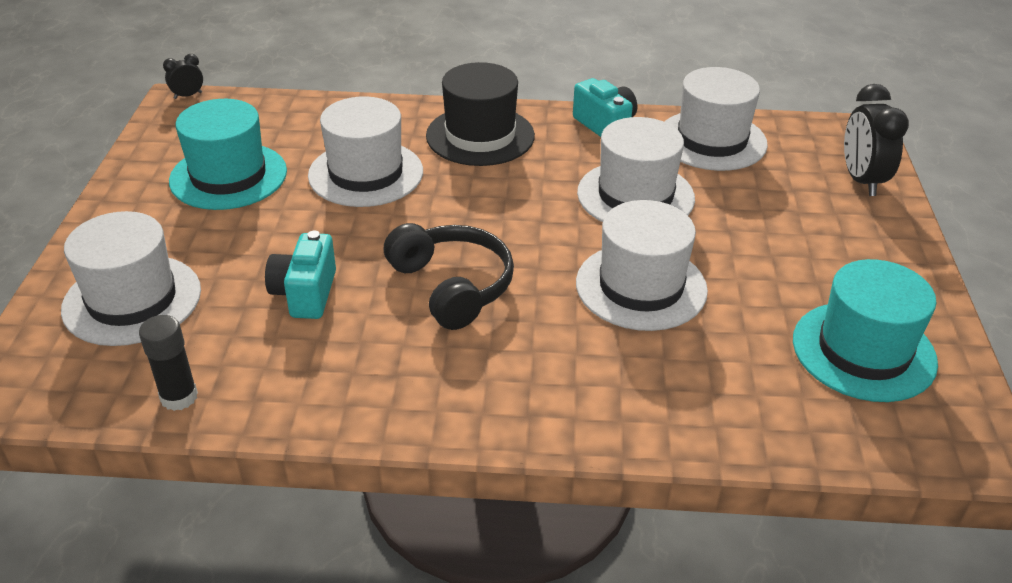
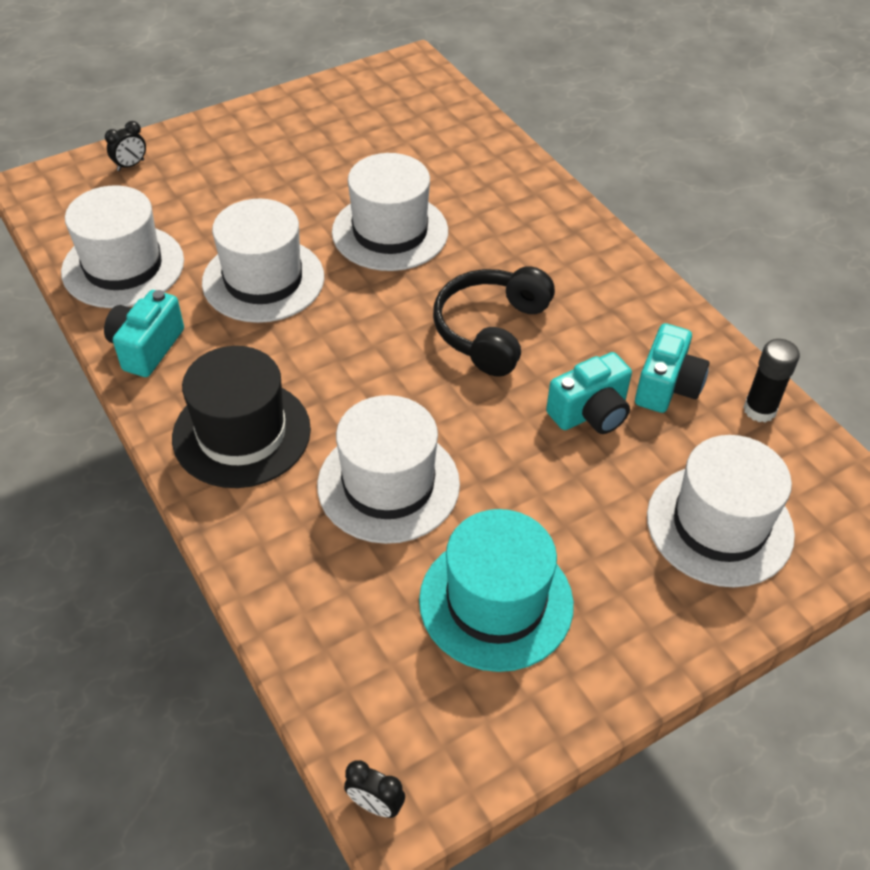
camera: 125 degrees left, 10 degrees up
turquoise hat [793,259,938,402] -> none
black clock [844,84,909,196] -> black clock [105,121,146,171], size x0.51
none -> turquoise camera [635,323,709,413]

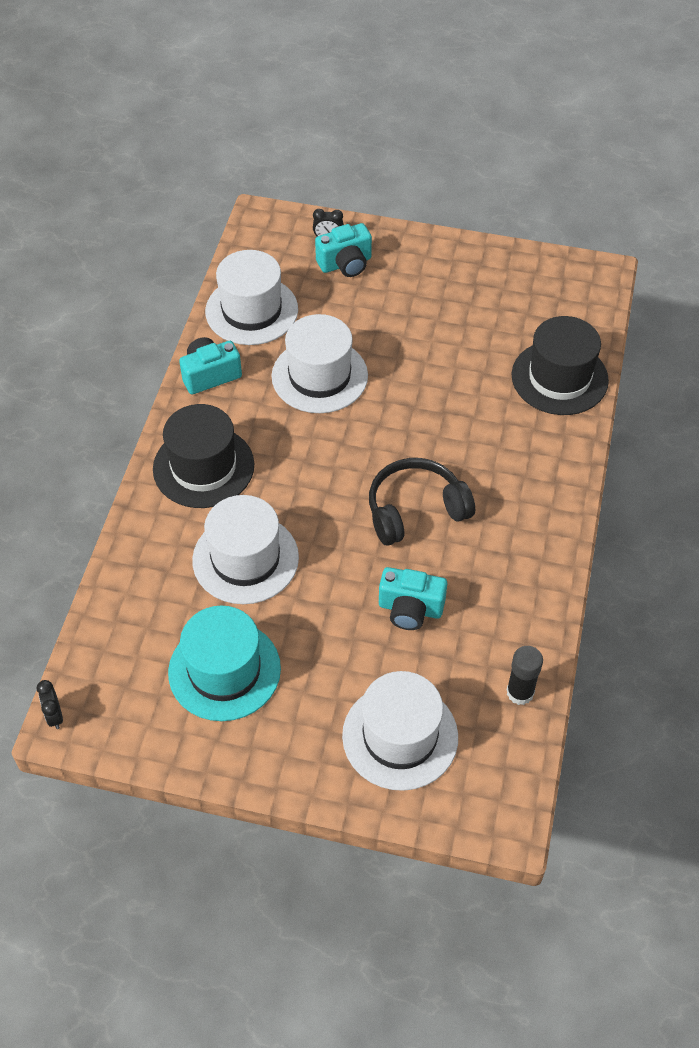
camera: 45 degrees right, 5 degrees up
white hat [332,153,448,271] -> none
turquoise camera [635,323,709,413] -> turquoise camera moved to [315,223,372,277]
none -> black hat [512,316,609,415]

